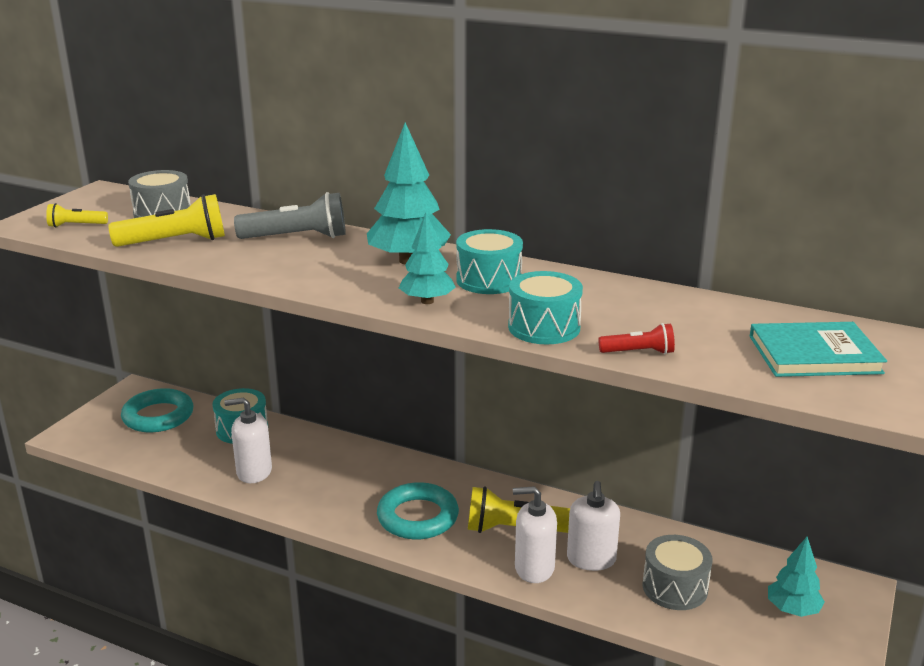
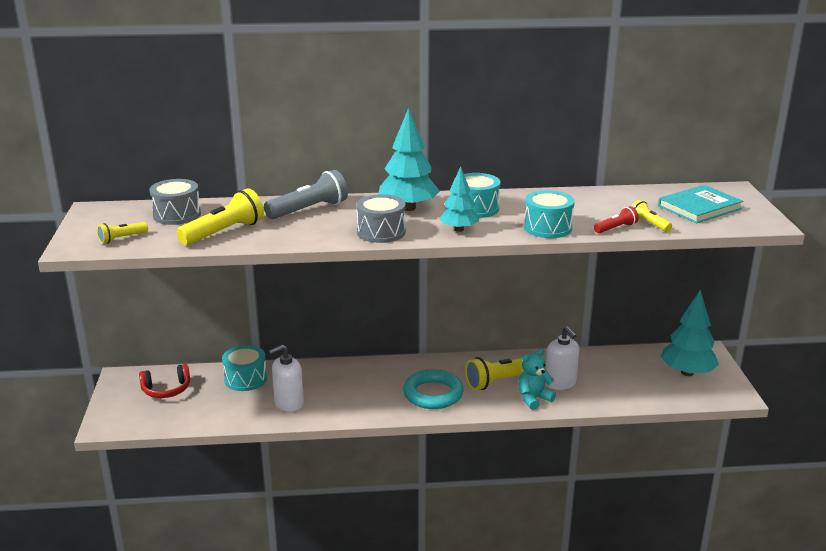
camera: 30 degrees left, 0 degrees up
turquoise ring [121,388,193,432] -> red headphones [139,364,190,398]
white soap dispenser [513,486,557,583] -> turquoise teddy bear [518,349,556,410]
grey drum [643,535,713,610] -> grey drum moved to [356,194,406,243]
turquoise tree [768,537,825,617] -> turquoise tree [661,290,719,376], size x1.61
none -> yellow flashlight [632,200,672,232]

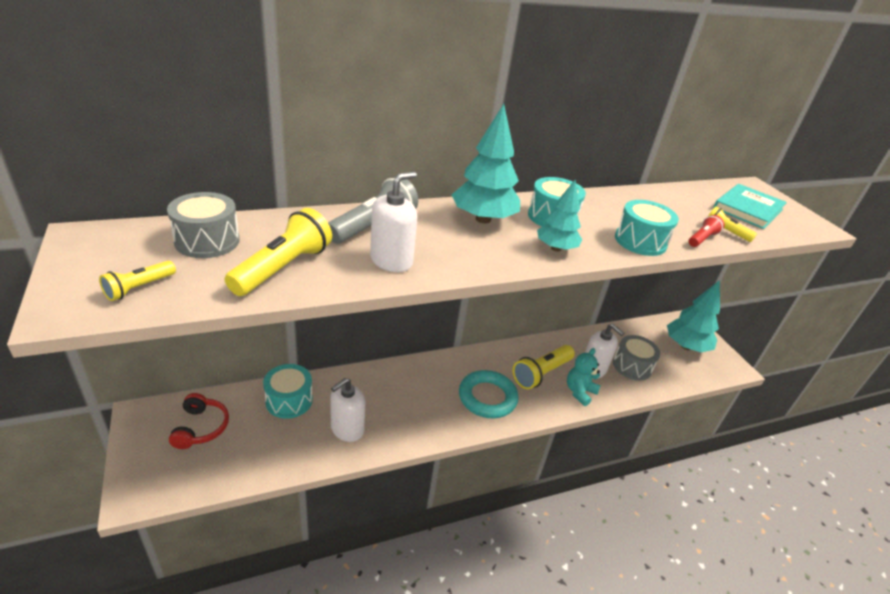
camera: 20 degrees left, 10 degrees up
red headphones [139,364,190,398] -> red headphones turned 60 degrees counterclockwise [169,393,229,449]
grey drum [356,194,406,243] -> grey drum moved to [613,335,660,381]
none -> white soap dispenser [370,172,417,272]

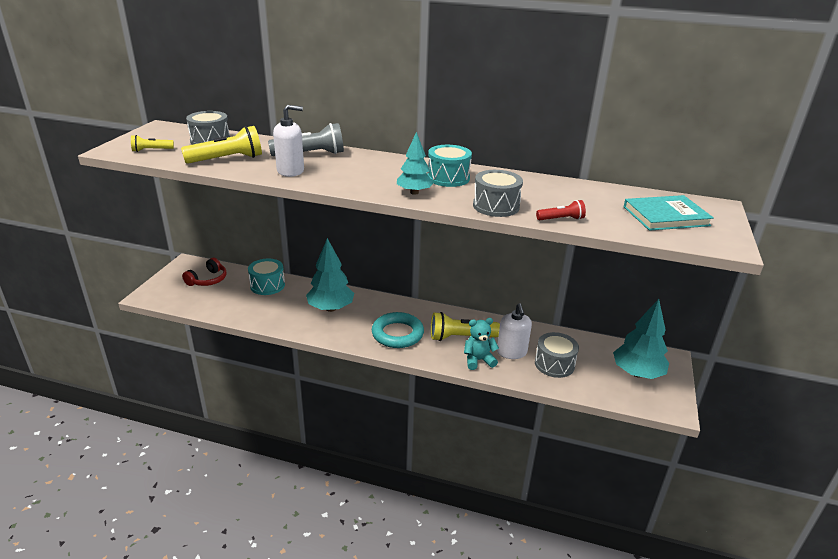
camera: 40 degrees right, 5 degrees down
white soap dispenser [330,378,365,442] -> none
turquoise tree [452,104,520,223] -> turquoise tree moved to [306,238,354,312]
turquoise drum [615,200,679,256] -> grey drum [473,170,523,217]
yellow flashlight [708,207,757,242] -> none

